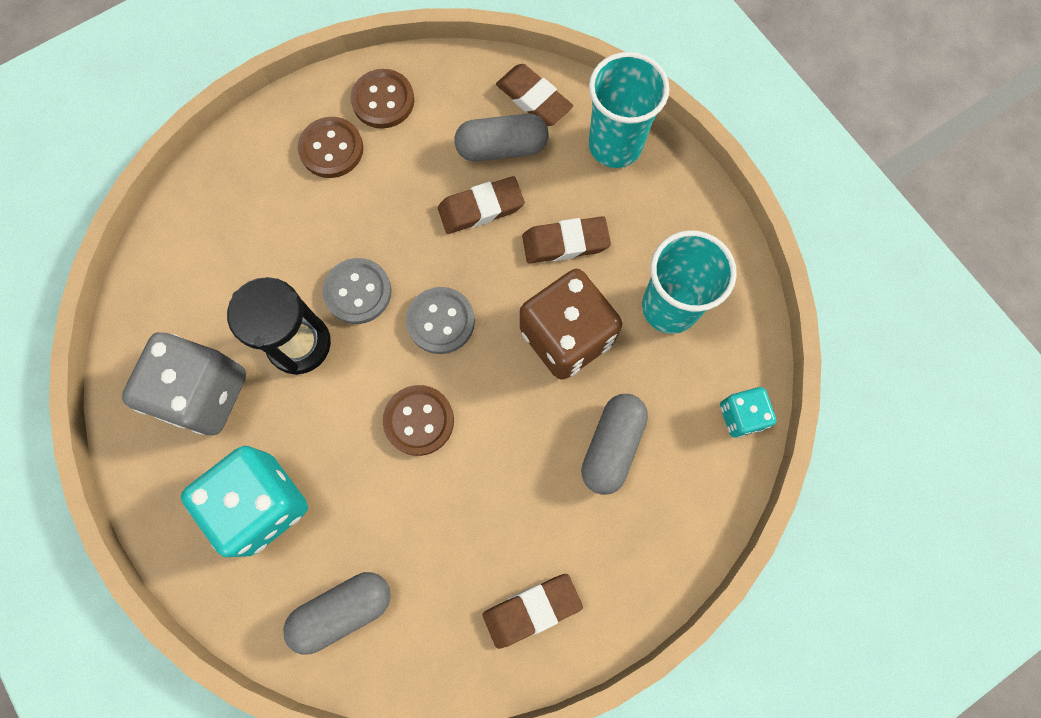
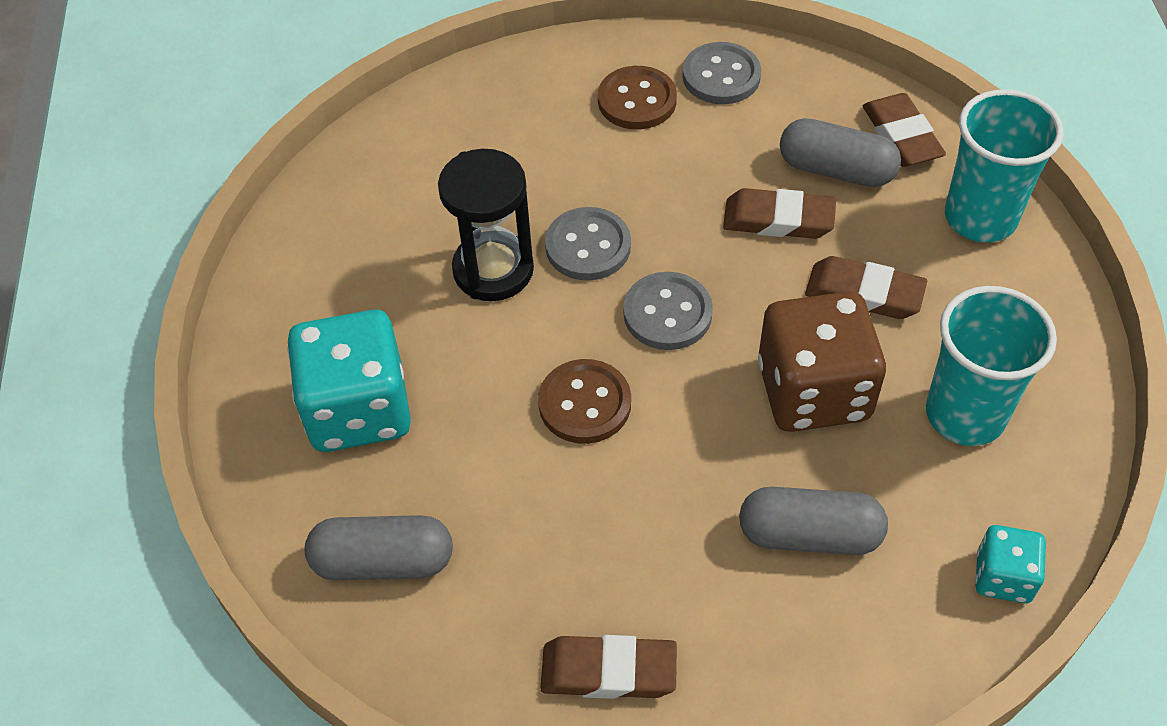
camera: 30 degrees right, 20 degrees down
grey dice [122,332,246,435] -> none
brown button [350,69,414,129] -> grey button [682,42,761,104]
grey capsule [581,394,648,495] -> grey capsule turned 45 degrees clockwise [739,487,888,555]

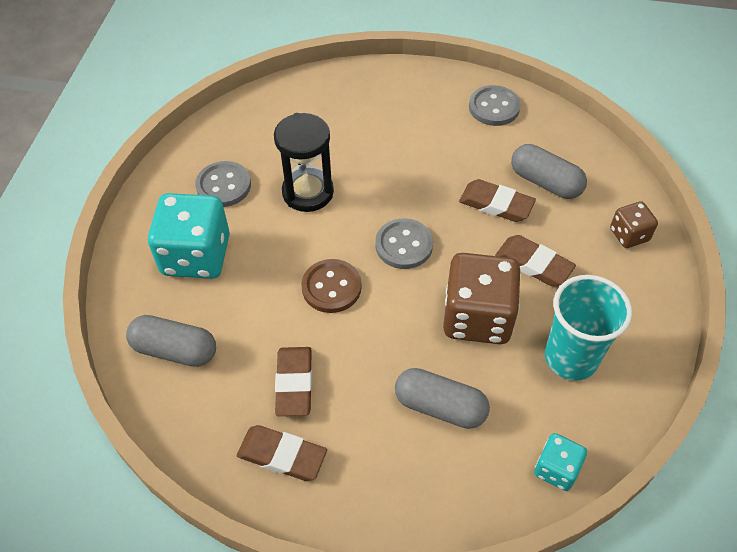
camera: 15 degrees right, 0 degrees up
grey button [545,207,631,280] -> grey button moved to [195,161,251,207]
brown button [598,66,677,129] -> none
brown eraser [863,93,946,167] -> brown eraser moved to [275,347,312,416]
turquoise cup [945,89,1063,243] -> brown dice [610,201,658,248]

